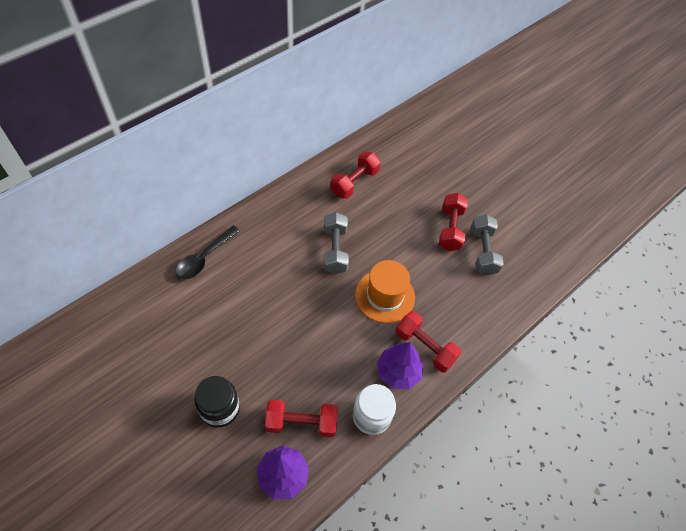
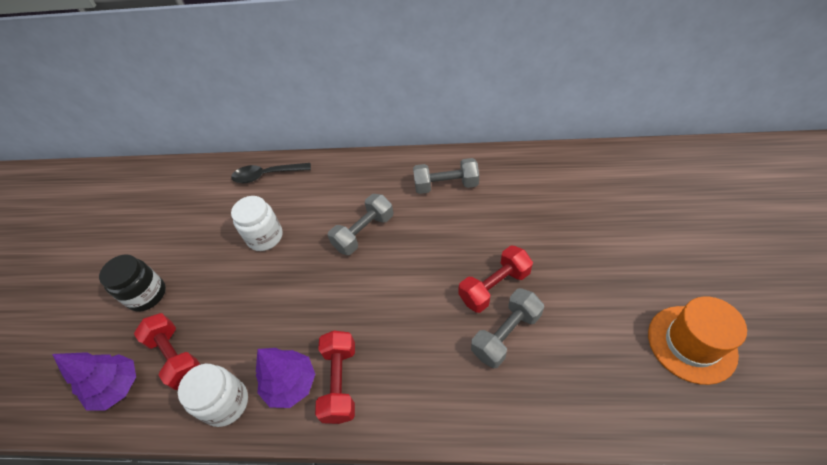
camera: 55 degrees right, 5 degrees down
red dumbbell [330,151,381,199] -> grey dumbbell [413,158,479,194]
orange hat [355,260,415,323] -> orange hat moved to [648,296,747,385]
none -> white jar [231,196,283,251]

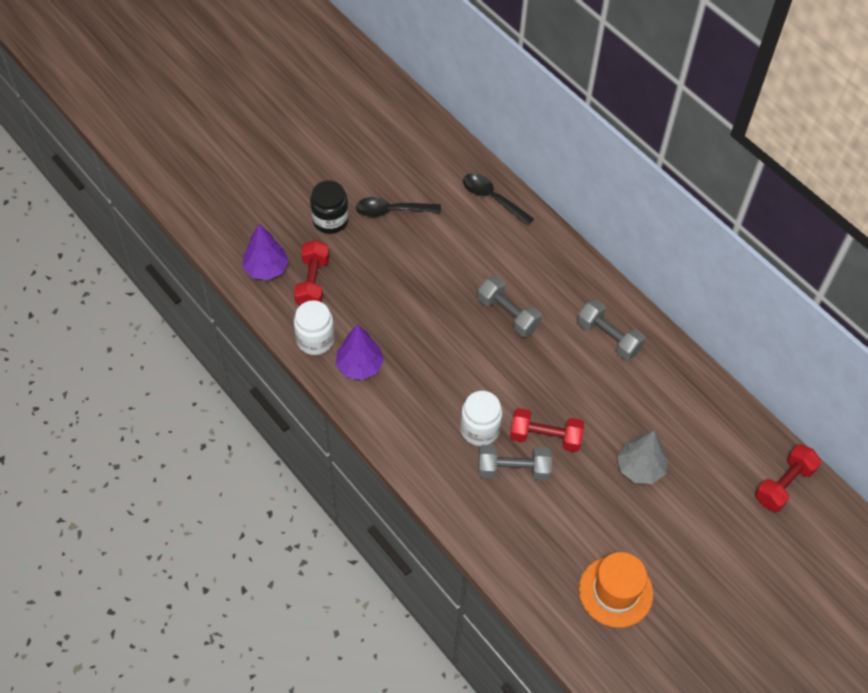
camera: 40 degrees right, 5 degrees up
white jar [231,196,283,251] -> white jar moved to [460,391,503,446]
red dumbbell [315,331,355,424] -> red dumbbell moved to [755,444,821,512]
grey dumbbell [328,194,393,255] -> grey dumbbell turned 45 degrees clockwise [477,276,542,337]
none -> black spoon [356,197,441,217]
none -> grey tree [617,430,668,484]

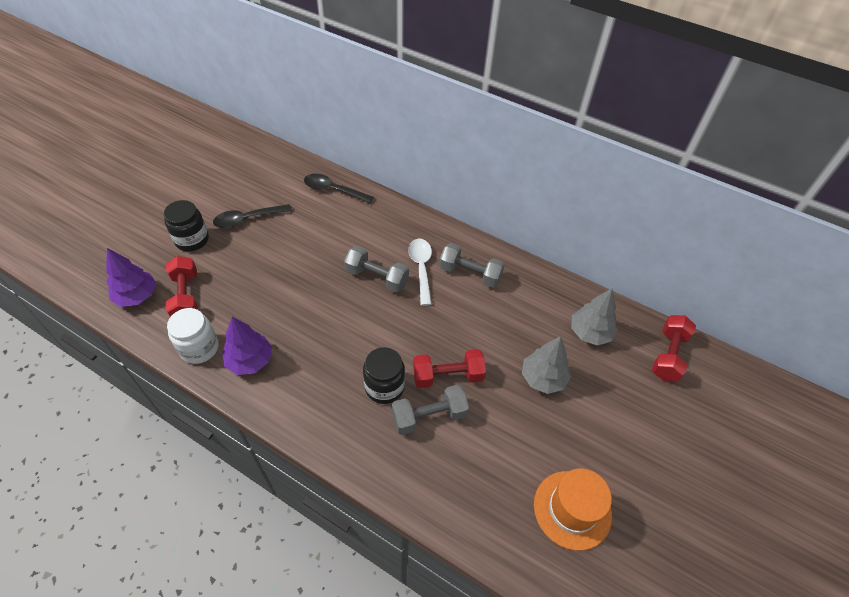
camera: 20 degrees left, 5 degrees down
white jar [460,391,503,446] -> black jar [363,347,405,404]
none -> white spoon [408,238,432,306]
none -> grey tree [571,288,618,346]

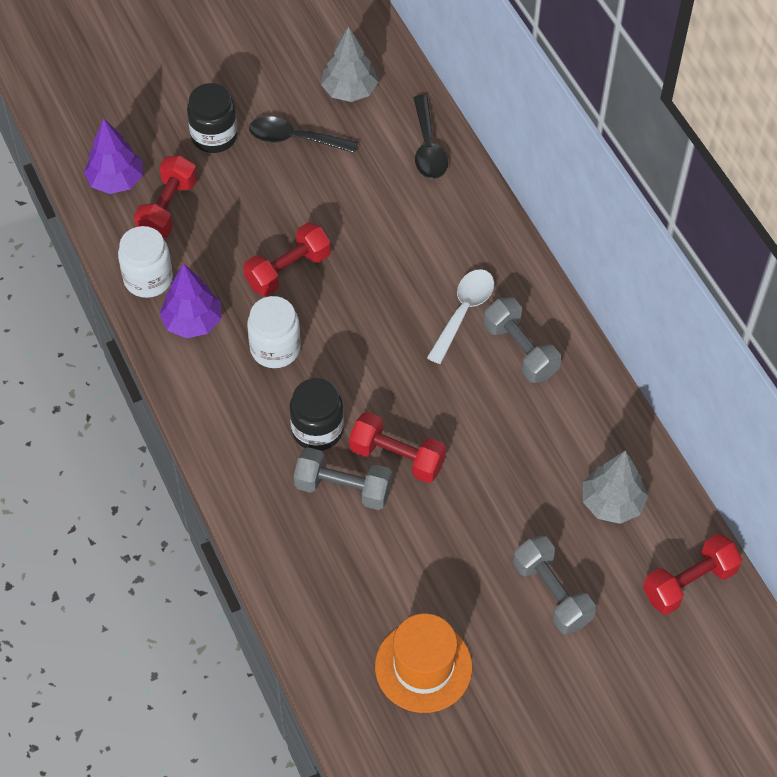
camera: 35 degrees right, 5 degrees up
black spoon [304,174,374,203] -> black spoon turned 150 degrees counterclockwise [414,95,448,179]
grey dumbbell [344,246,409,292] -> grey dumbbell moved to [513,535,596,634]
grey tree [522,336,571,394] -> grey tree moved to [321,26,378,102]
none -> red dumbbell [243,222,331,296]
none -> white jar [247,296,301,368]

